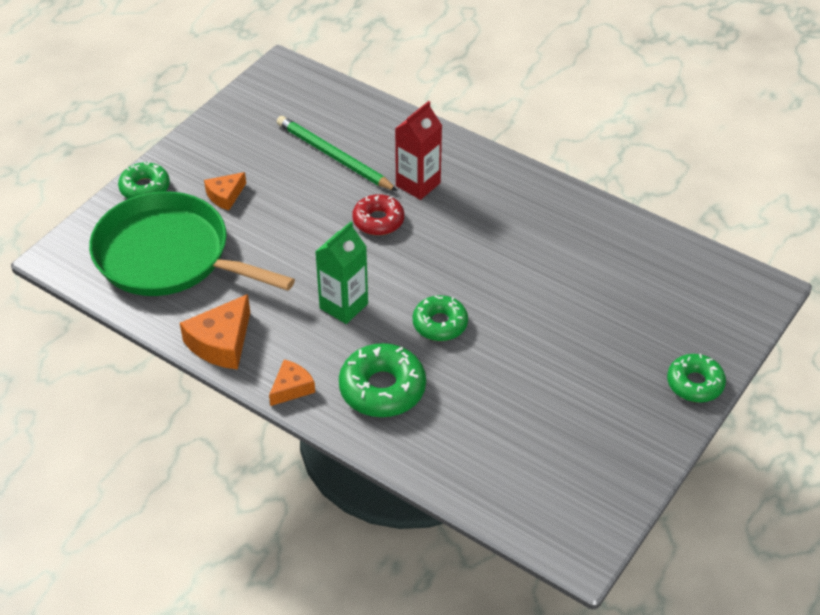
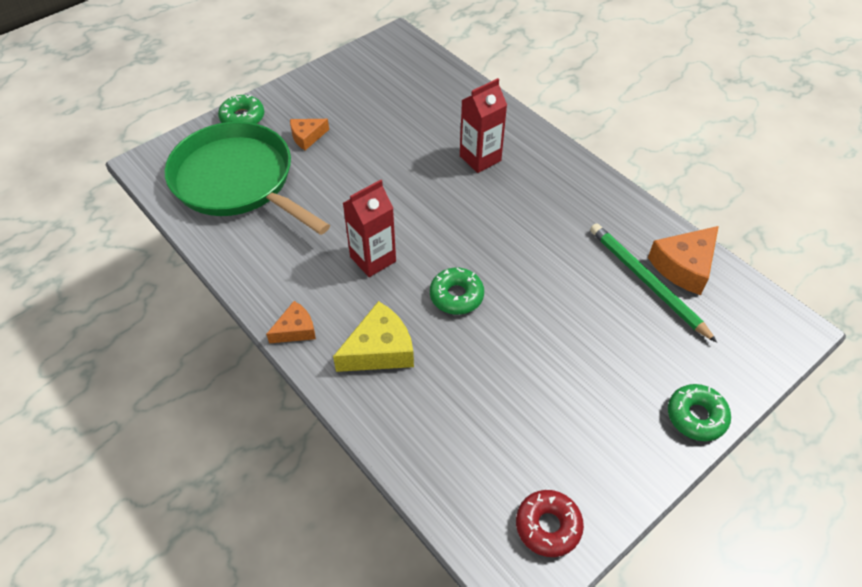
camera: 15 degrees right, 5 degrees up
orange cheese [180,294,250,370] -> orange cheese moved to [648,226,719,295]
green pencil [277,116,398,191] -> green pencil moved to [590,223,717,343]
green carton [315,221,368,324] -> red carton [343,180,396,277]
green donut [339,343,426,417] -> yellow cheese [333,301,414,372]
red donut [352,194,404,235] -> red donut moved to [516,490,584,557]

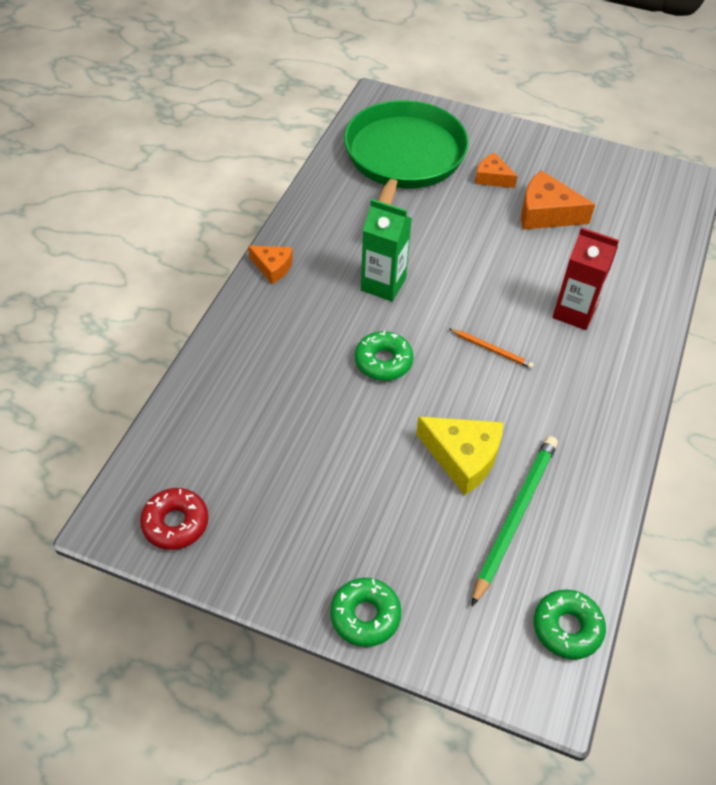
camera: 60 degrees right, 0 degrees up
green donut [218,95,264,124] -> green donut moved to [534,589,606,660]
yellow cheese [333,301,414,372] -> yellow cheese moved to [416,417,503,495]
red carton [343,180,396,277] -> green carton [361,199,412,301]
orange cheese [648,226,719,295] -> orange cheese moved to [521,170,595,229]
none -> orange pencil [448,328,534,369]

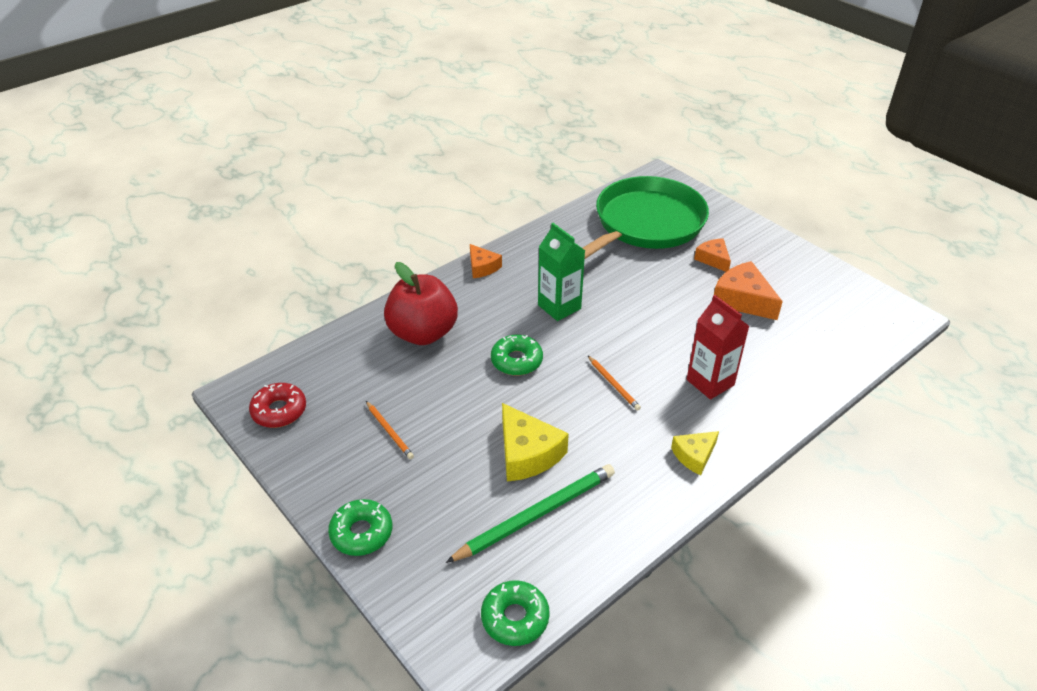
camera: 30 degrees right, 10 degrees down
none -> orange pencil [366,401,414,459]
none -> red apple [384,262,458,345]
none -> yellow cheese [671,431,719,475]

